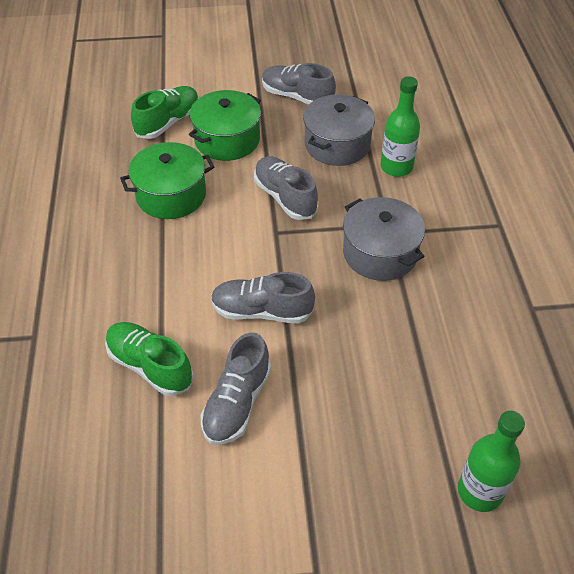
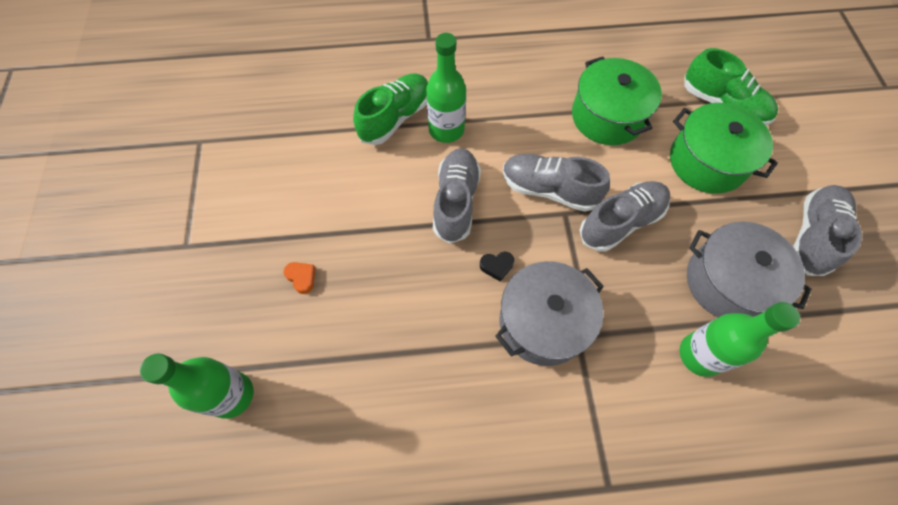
camera: 90 degrees right, 15 degrees up
grey shoe [201,332,271,445] -> grey shoe moved to [503,154,610,212]
none -> orange heart [284,262,315,294]
none -> green bottle [426,33,466,143]
none -> black heart [480,252,514,282]

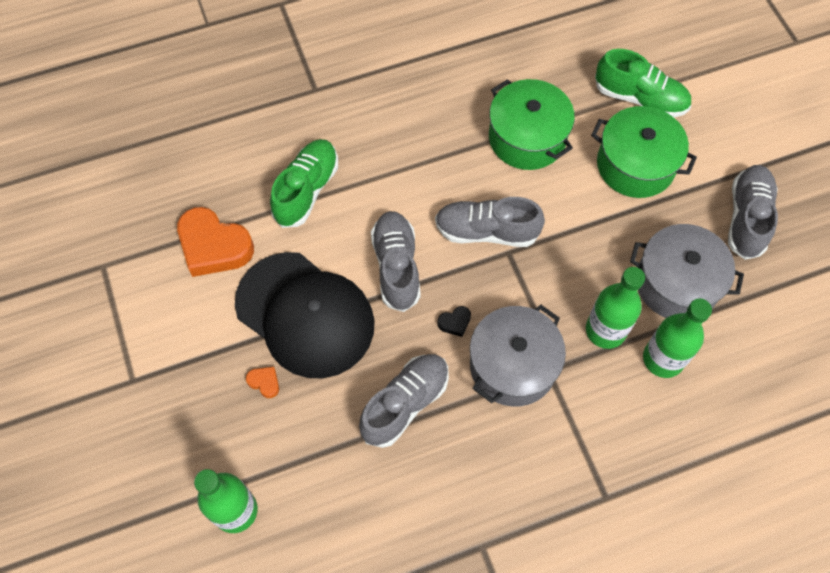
camera: 15 degrees left, 0 degrees up
green bottle [426,33,466,143] -> green bottle moved to [586,267,645,349]
grey shoe [579,181,670,252] -> grey shoe moved to [359,354,449,448]
none -> orange heart [177,207,254,277]
none -> black cap [235,252,375,378]

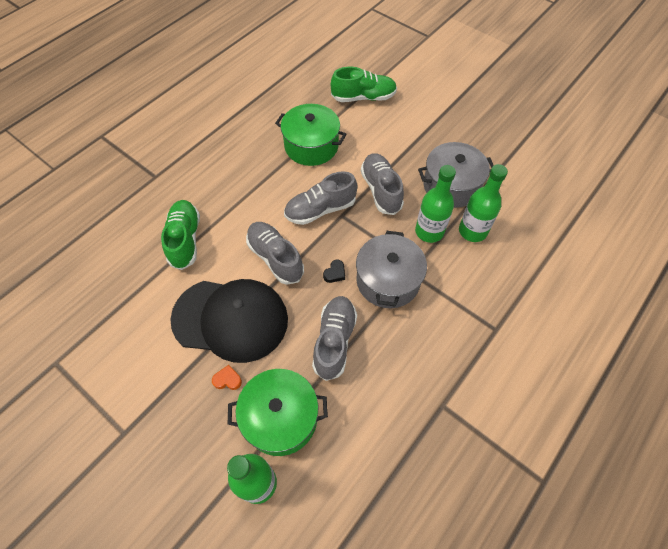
camera: 30 degrees left, 5 degrees down
orange heart [177,207,254,277] -> none
green pot [591,106,697,198] -> green pot moved to [228,369,328,456]
grey shoe [728,165,778,260] -> grey shoe moved to [361,153,404,215]

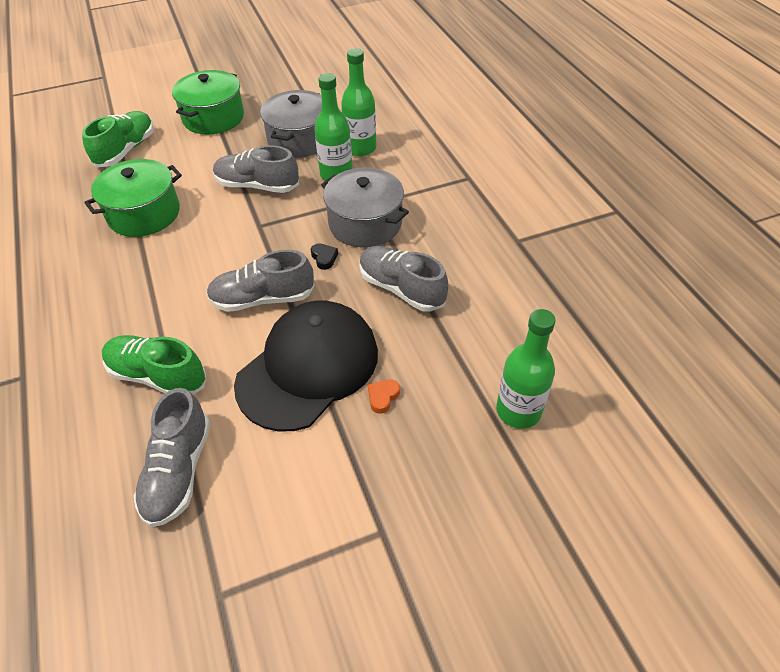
camera: 60 degrees left, 10 degrees down
green pot [228,369,328,456] -> green pot moved to [172,70,244,135]
grey shoe [284,171,357,225] -> grey shoe moved to [134,388,210,527]

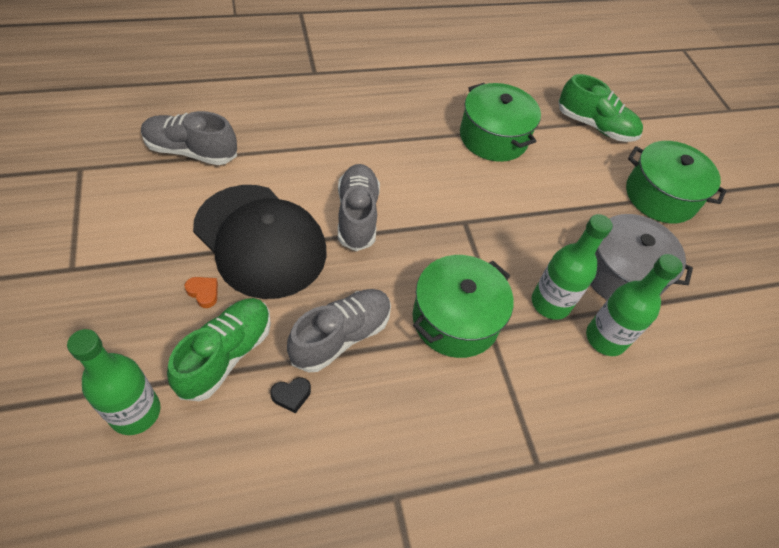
camera: 90 degrees right, 5 degrees up
green shoe [102,335,206,395] -> green shoe moved to [167,298,271,401]
grey shoe [213,145,299,193] -> none
black heart [311,243,338,270] -> black heart moved to [270,377,311,414]
grey pot [321,168,409,247] -> green pot [413,255,514,358]

